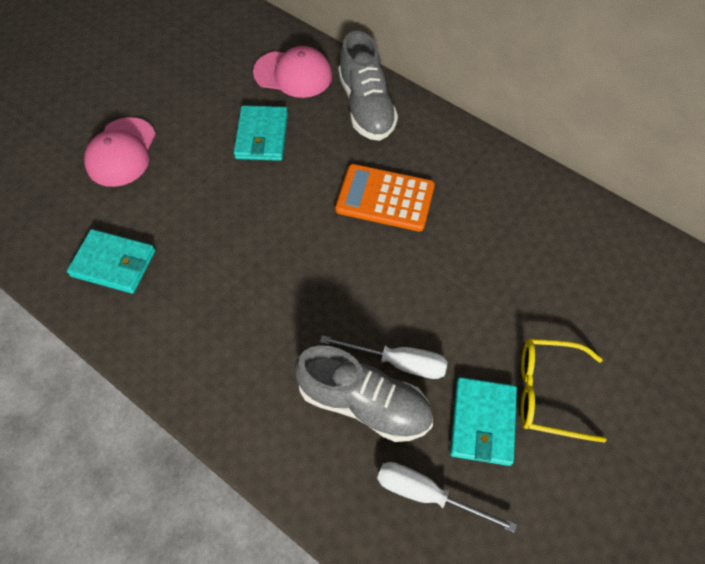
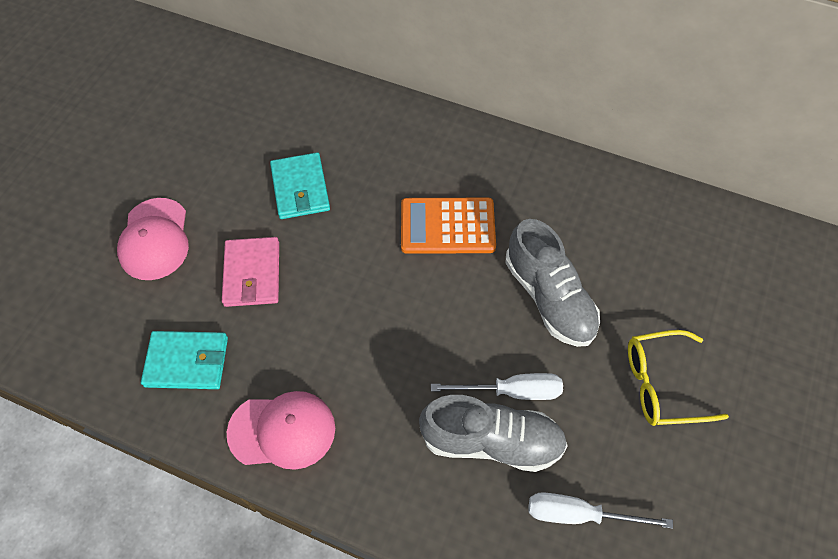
camera: 15 degrees left, 0 degrees up
pink cap [253,46,332,98] -> pink cap moved to [227,391,335,470]
grey shoe [338,31,398,141] -> grey shoe moved to [506,219,600,347]
turquoise wallet [450,377,517,466] -> none
none -> pink wallet [222,237,279,307]

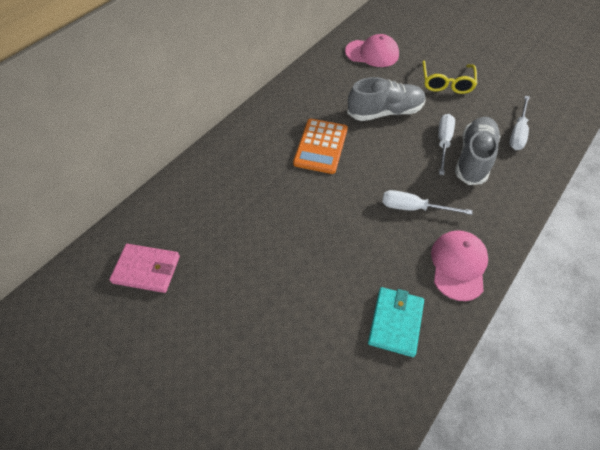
camera: 75 degrees left, 5 degrees down
pink cap [117,198,189,280] -> pink cap moved to [345,34,399,67]
pink wallet [222,237,279,307] -> pink wallet moved to [109,244,180,293]
turquoise wallet [270,152,330,219] -> none
none -> white screwdriver [382,190,472,215]

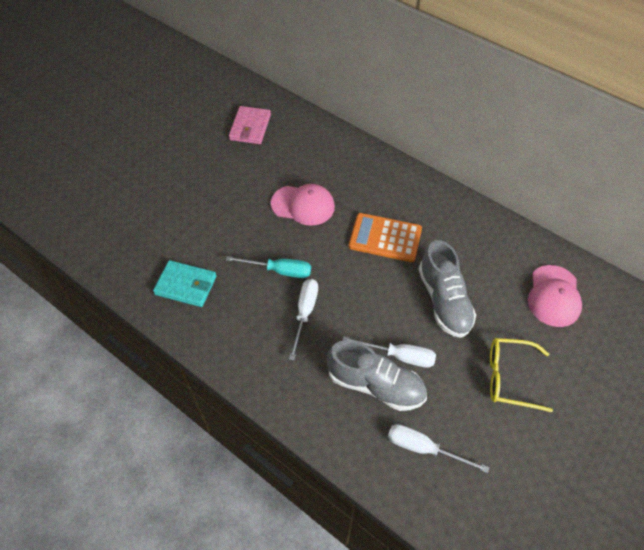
camera: 90 degrees right, 0 degrees up
pink cap [431,230,488,301] -> pink cap moved to [271,184,335,226]
none -> turquoise screwdriver [226,256,311,278]

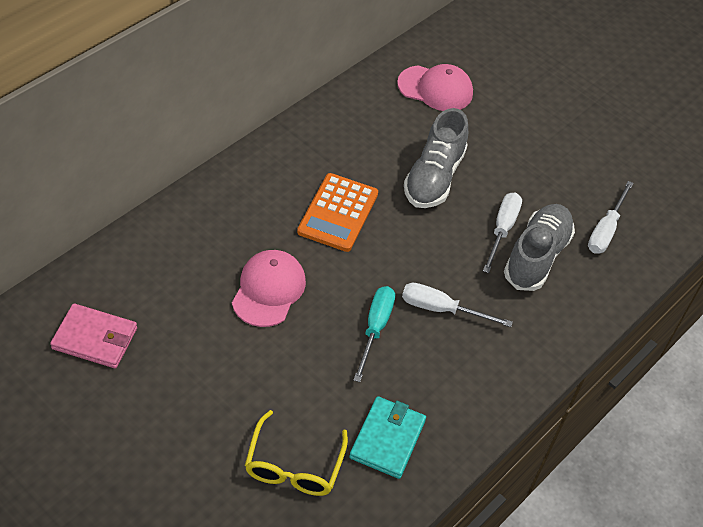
camera: 90 degrees left, 5 degrees down
grey shoe [418,240,476,338] -> grey shoe turned 120 degrees clockwise [404,108,468,208]
yellow glasses [490,338,553,412] -> yellow glasses moved to [245,410,348,496]

